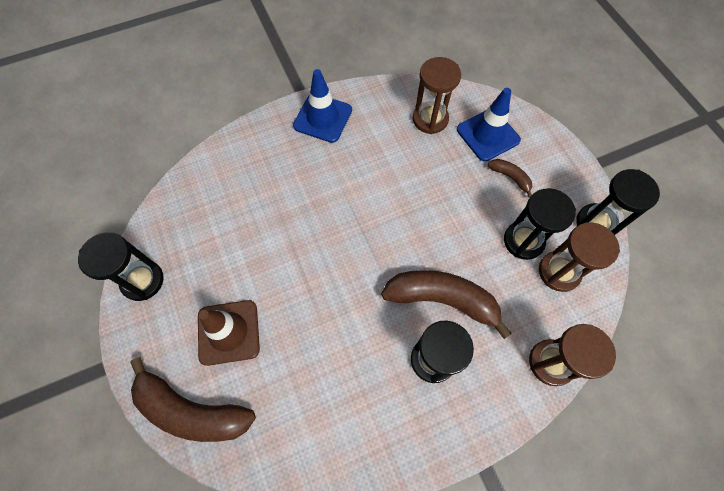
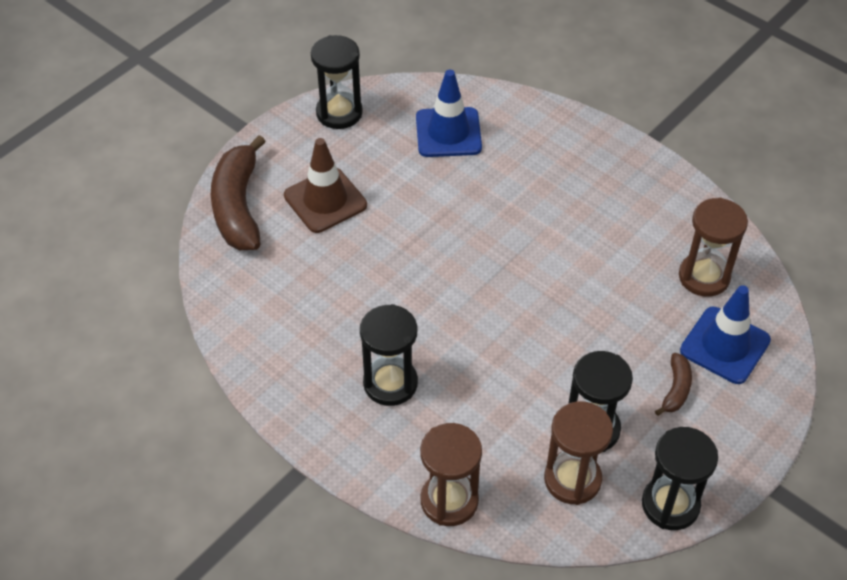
camera: 65 degrees right, 15 degrees down
blue traffic cone [293,69,352,143] -> blue traffic cone moved to [416,70,482,157]
brown banana [381,270,512,339] -> none

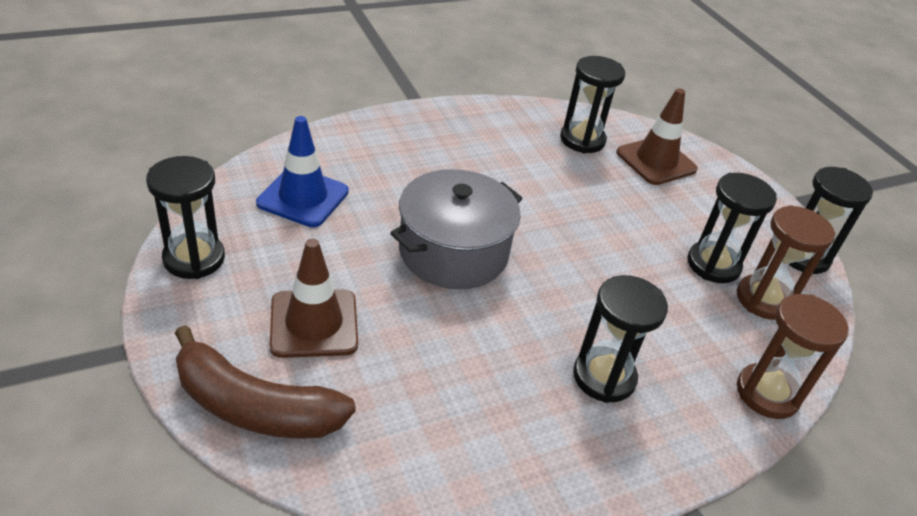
camera: 70 degrees left, 10 degrees down
brown banana [655,353,692,416] -> none
brown hourglass [679,198,748,297] -> black hourglass [560,56,625,153]
blue traffic cone [680,285,771,384] -> brown traffic cone [616,88,698,185]
none -> grey pot [391,169,523,289]

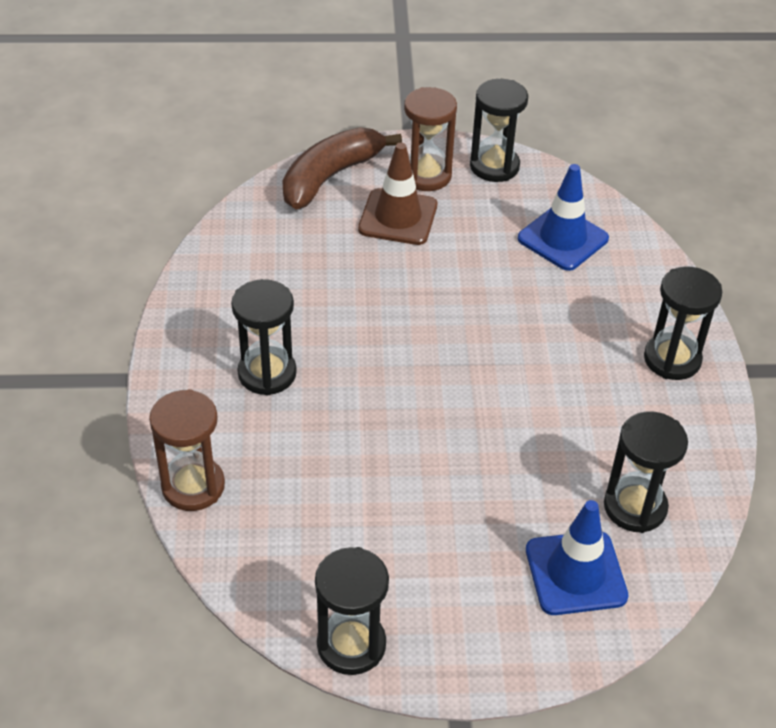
camera: 115 degrees right, 5 degrees up
grey pot [391,169,523,289] -> none
brown traffic cone [616,88,698,185] -> blue traffic cone [526,500,629,615]
black hourglass [687,173,777,283] -> black hourglass moved to [644,266,722,380]
brown hourglass [737,205,835,320] -> brown hourglass moved to [404,87,457,191]

